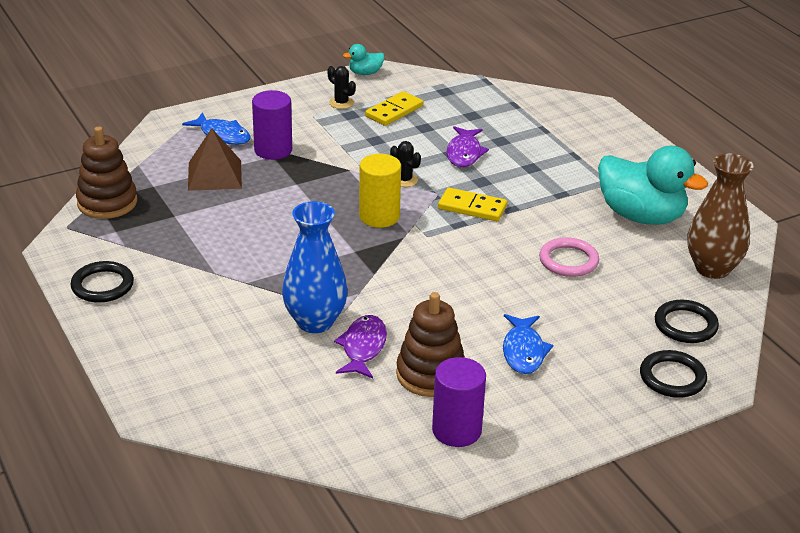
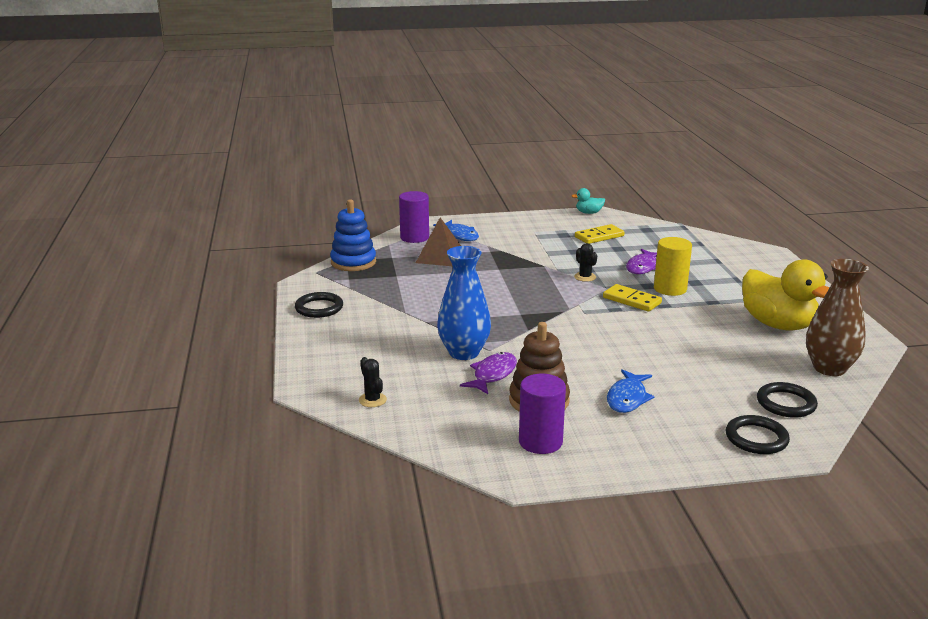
camera: 20 degrees right, 10 degrees down
brown stacking toy [76,126,137,219] -> blue stacking toy [330,199,376,271]
purple cylinder [252,90,292,160] -> purple cylinder moved to [399,191,429,243]
black cactus [328,66,356,109] -> black cactus moved to [359,357,387,407]
yellow cylinder [359,154,401,228] -> yellow cylinder moved to [654,237,692,296]
pink ring [539,237,599,277] -> none
turquoise duck [598,146,708,224] -> yellow duck [742,259,829,330]

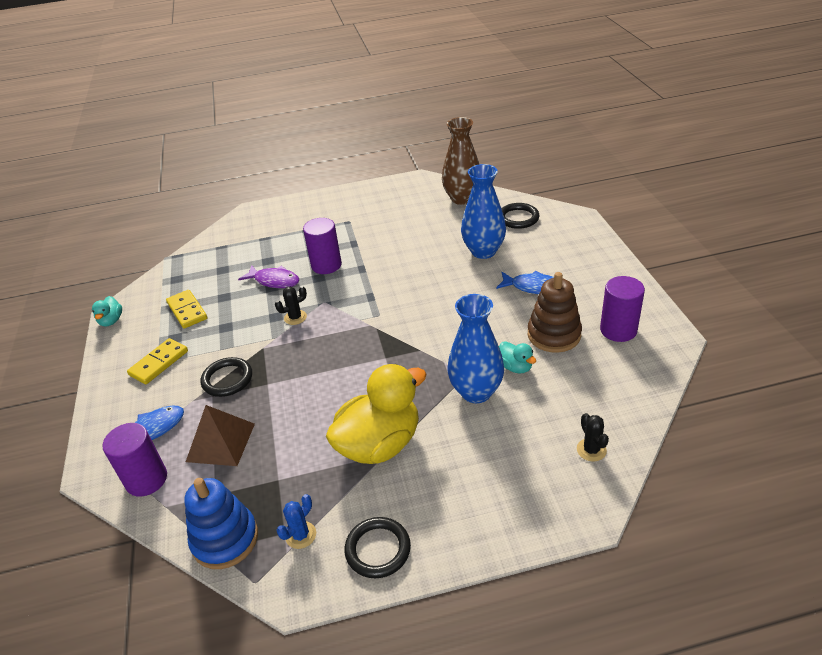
camera: 90 degrees left, 15 degrees up
black cactus [359,357,387,407] -> black cactus turned 75 degrees counterclockwise [577,413,609,461]
purple fish [460,352,517,394] -> turquoise duck [499,341,536,374]
yellow domino [603,284,662,312] -> yellow domino moved to [127,338,188,384]
yellow cylinder [654,237,692,296] -> purple cylinder [303,218,342,274]
black ring [726,415,790,454] -> black ring moved to [201,357,252,397]
yellow duck [742,259,829,330] -> yellow duck moved to [326,364,427,464]
none -> blue cactus [277,494,316,549]
none -> blue vase [461,164,506,259]

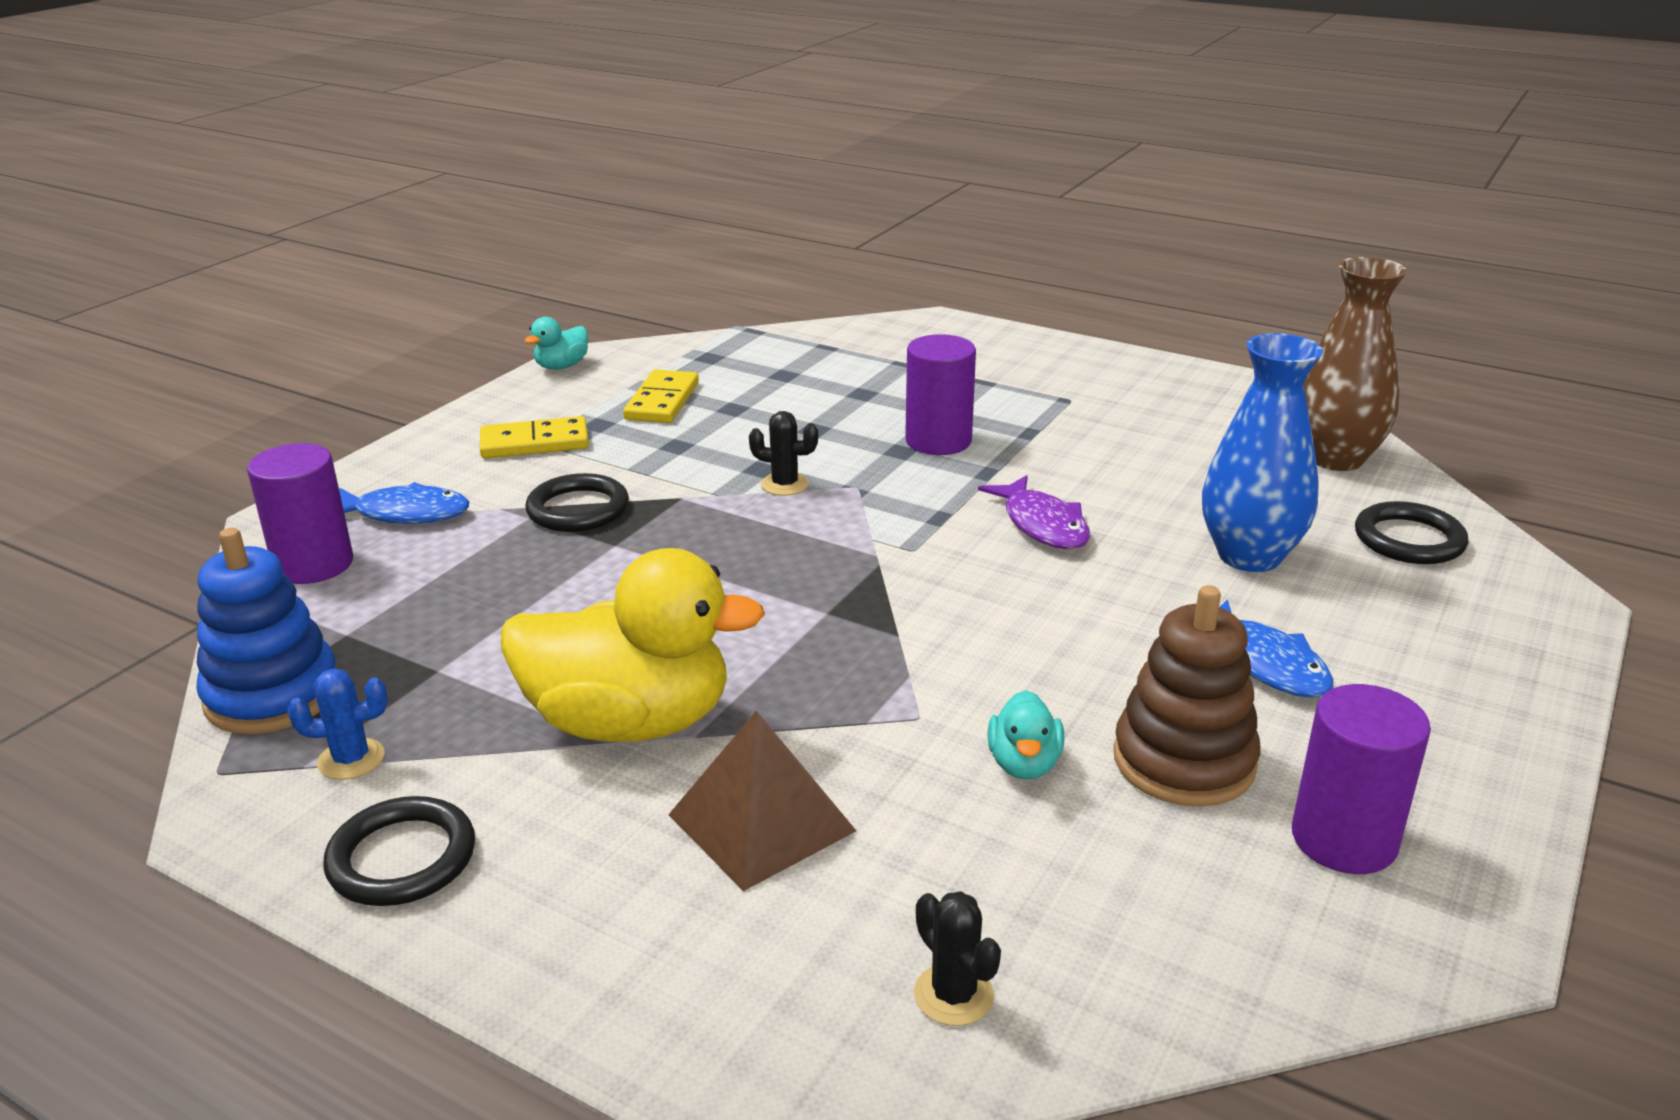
camera: 40 degrees right, 10 degrees down
brown pyramid [186,405,255,466] -> brown pyramid moved to [668,711,856,891]
purple fish [238,265,300,288] -> purple fish moved to [978,475,1090,549]
blue vase [447,294,504,403] -> none
black cactus [577,413,609,461] -> black cactus turned 60 degrees counterclockwise [914,891,1001,1026]

